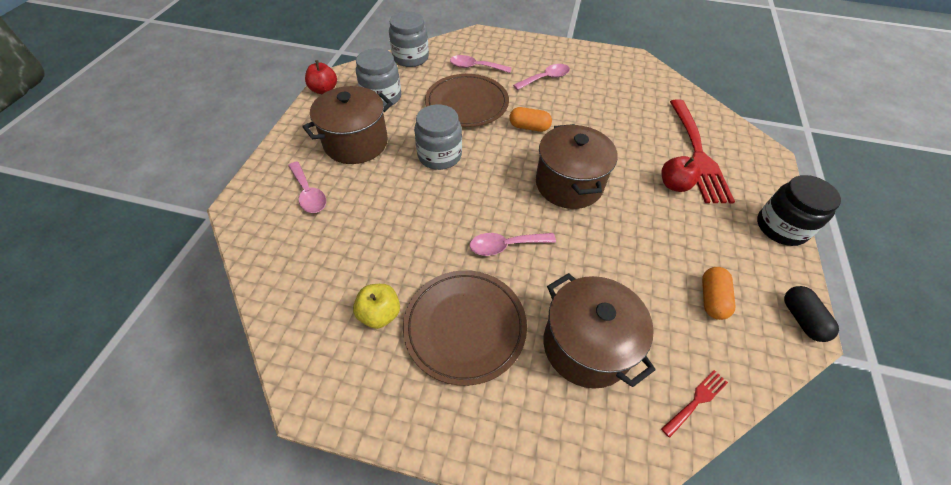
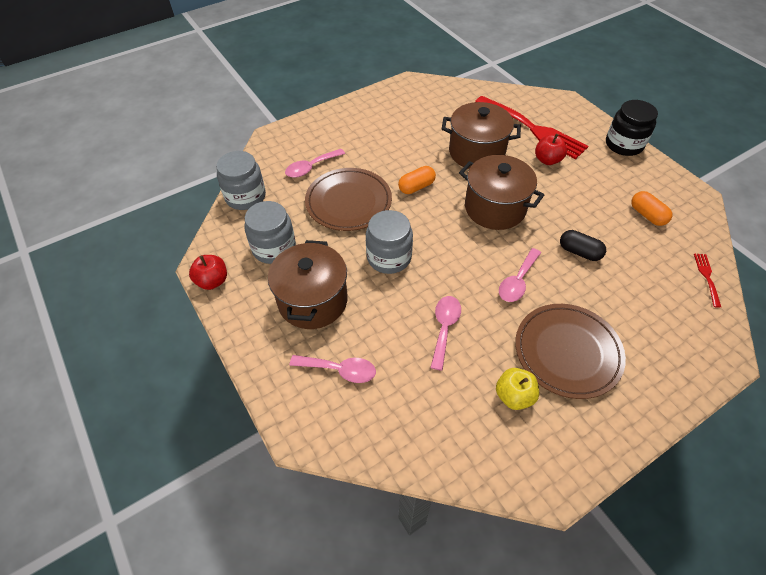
camera: 45 degrees left, 0 degrees up
pink spoon [513,64,570,90] -> pink spoon moved to [430,296,461,371]
brown pot [544,273,656,389] -> brown pot moved to [442,102,521,169]
black capsule [784,286,839,342] -> black capsule moved to [560,230,606,261]

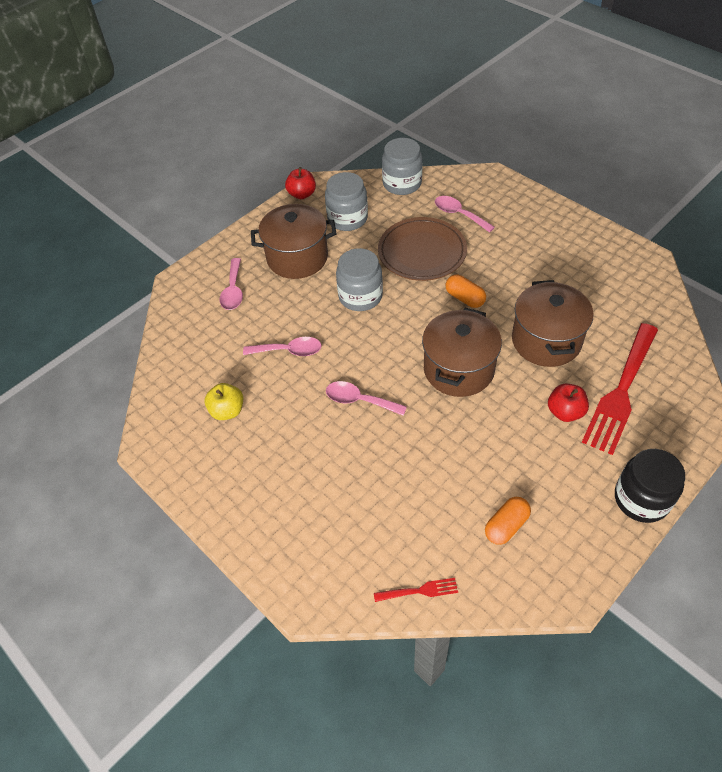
camera: 80 degrees right, 0 degrees up
brown plate [515,304,626,399] -> none
black capsule [560,230,606,261] -> none

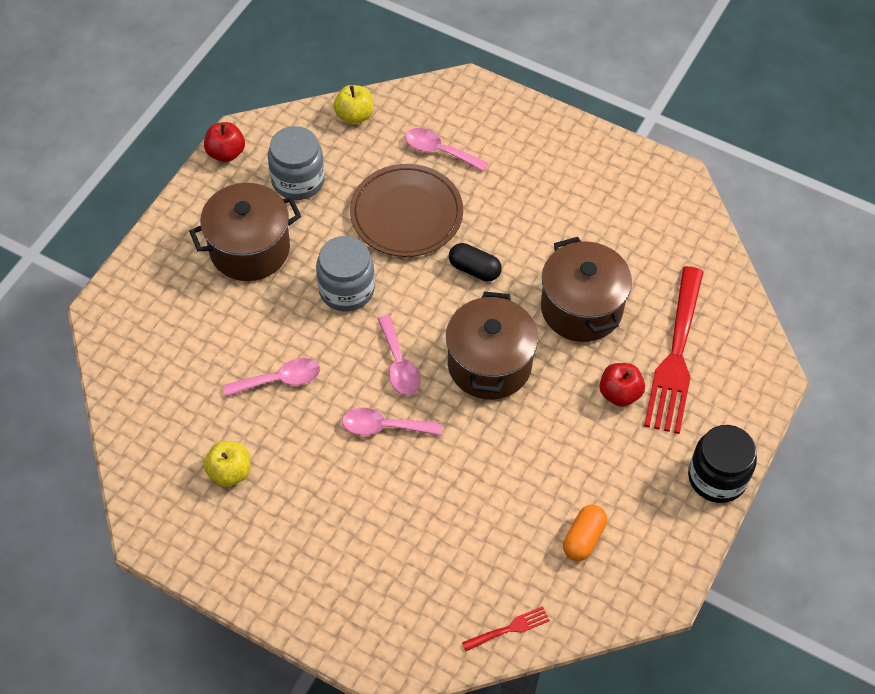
camera: 20 degrees left, 5 degrees up
pink spoon [220,258,243,310] -> pink spoon moved to [378,315,421,395]
grey jar [382,138,422,195] -> yellow apple [333,85,374,124]
orange capsule [445,275,486,308] -> black capsule [449,243,502,281]

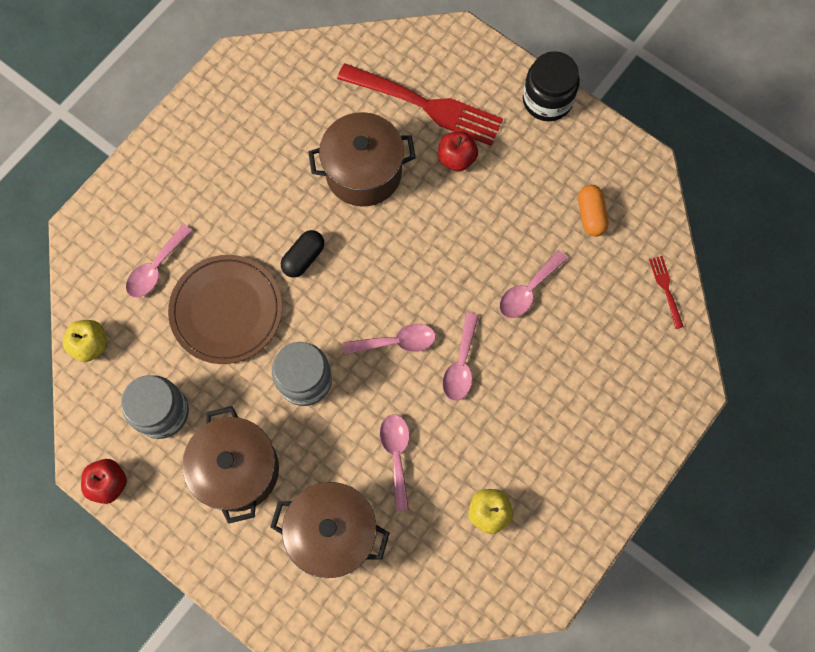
camera: 80 degrees left, 15 degrees up
brown pot [446,292,538,400] -> brown pot moved to [270,482,390,578]
orange capsule [563,504,607,561] -> orange capsule turned 45 degrees clockwise [578,185,609,237]
none -> pink spoon [499,250,568,318]

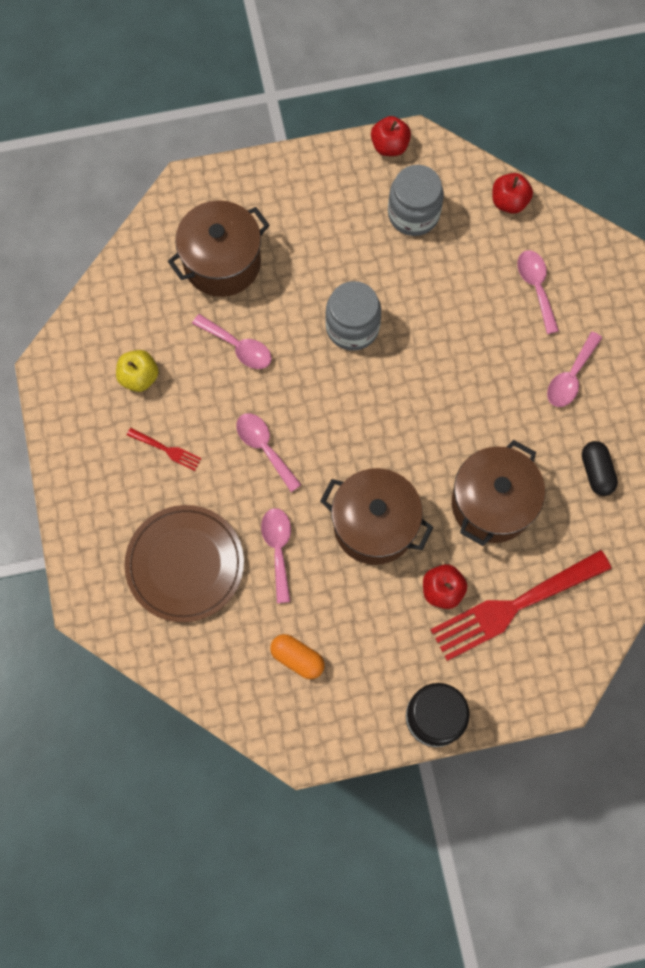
camera: 130 degrees right, 0 degrees up
yellow apple [63,320,107,362] -> red apple [492,173,533,214]
brown plate [168,255,282,364] -> brown plate moved to [125,505,244,622]
brown pot [182,406,279,524] -> brown pot moved to [320,468,433,565]
black capsule [281,230,325,278] -> black capsule moved to [582,441,618,496]
pink spoon [343,324,436,355] -> pink spoon moved to [547,332,602,407]
red fork [649,256,684,329] -> red fork moved to [127,428,202,471]

